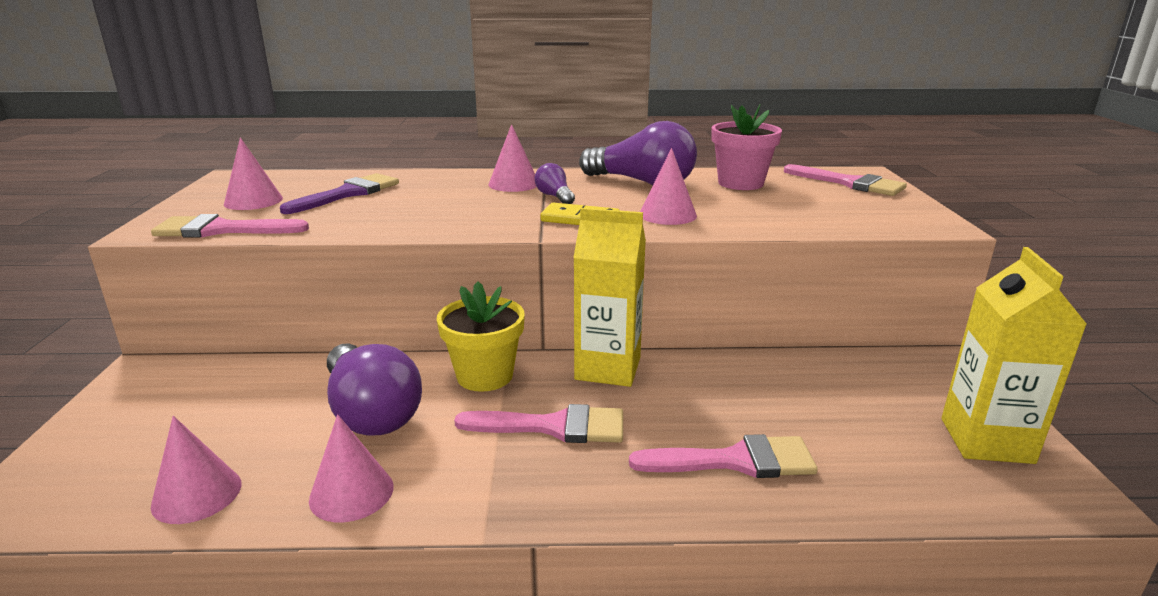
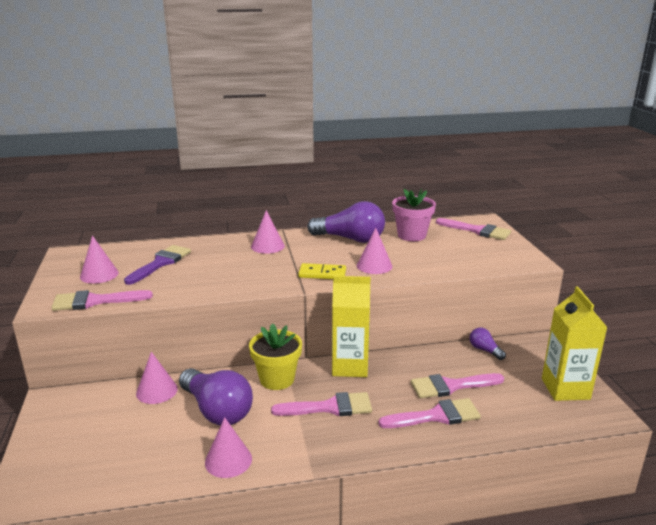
camera: 10 degrees left, 0 degrees up
pink cone [151,416,241,524] -> pink cone moved to [136,352,178,404]
purple light bulb [535,163,575,204] -> purple light bulb moved to [470,328,506,360]
none -> pink brush [411,373,504,398]

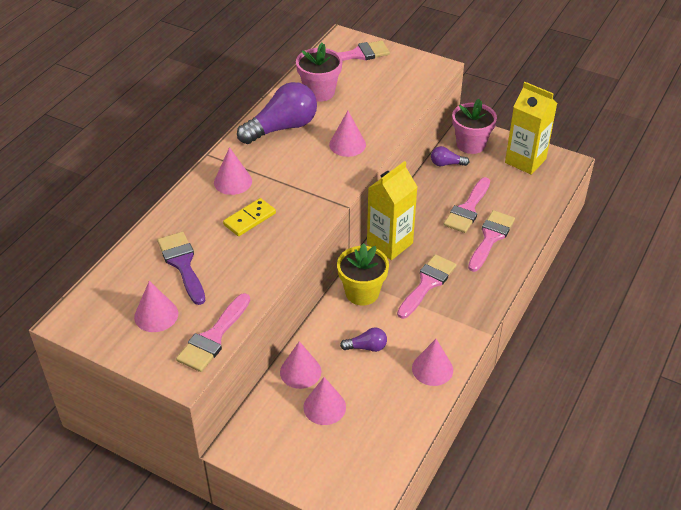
camera: 50 degrees left, 20 degrees up
purple light bulb [179,368,253,425] -> purple light bulb [340,328,387,352], size x0.47
yellow domino [298,263,346,279] -> yellow domino moved to [223,198,276,236]
none -> pink cone [303,377,346,425]
none -> pink flower pot [452,99,497,154]

